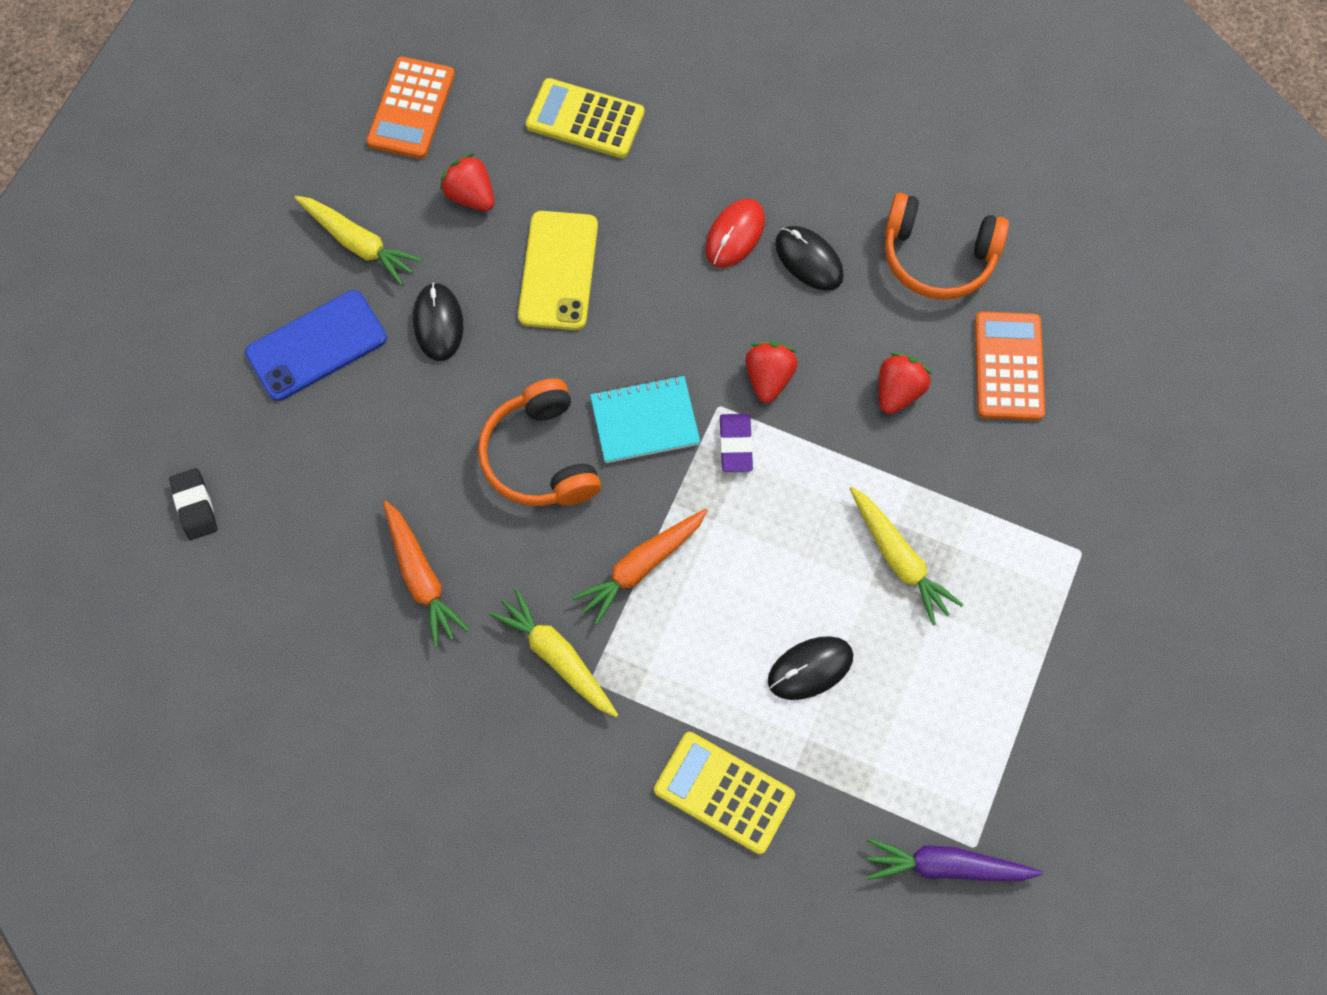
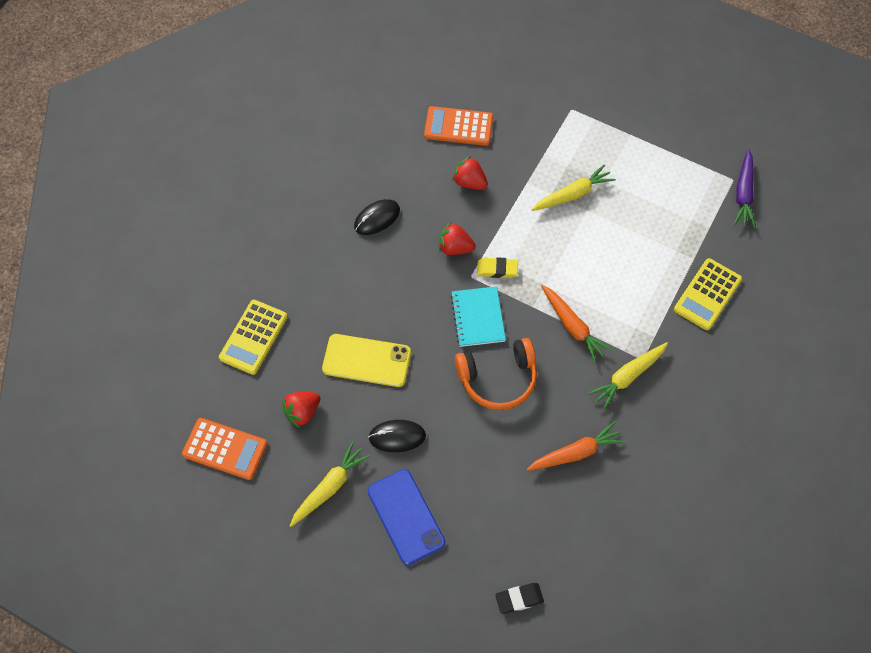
camera: 85 degrees left, 5 degrees down
red mouse [705,199,765,268] -> none
purple eraser [720,414,753,472] -> yellow eraser [477,257,518,278]
black mouse [768,636,854,700] -> none
orange headphones [885,193,1009,300] -> none

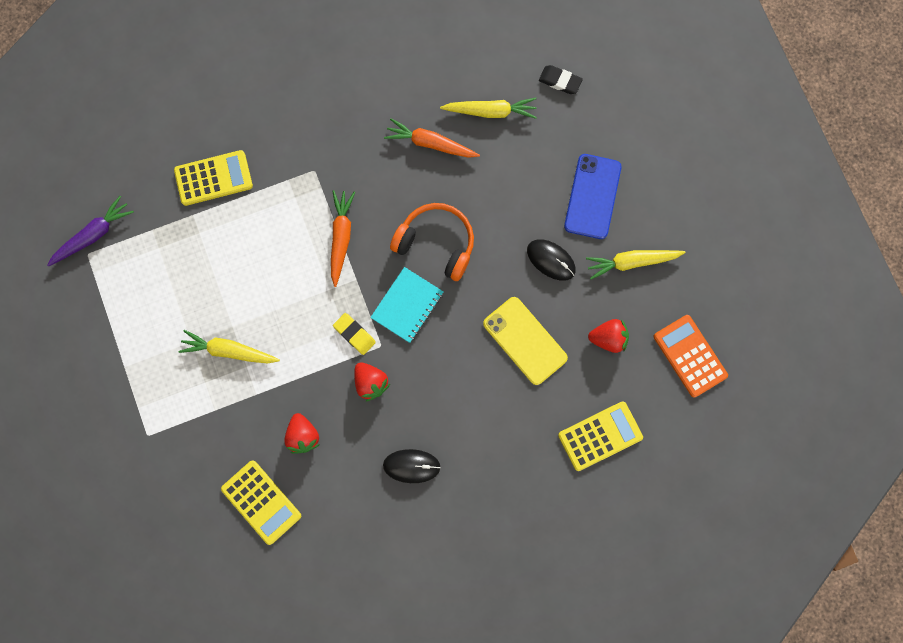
camera: 140 degrees left, 15 degrees up
orange calculator [424,106,493,146] -> yellow calculator [221,461,301,545]
yellow carrot [588,342,668,410] -> yellow carrot moved to [440,98,537,119]

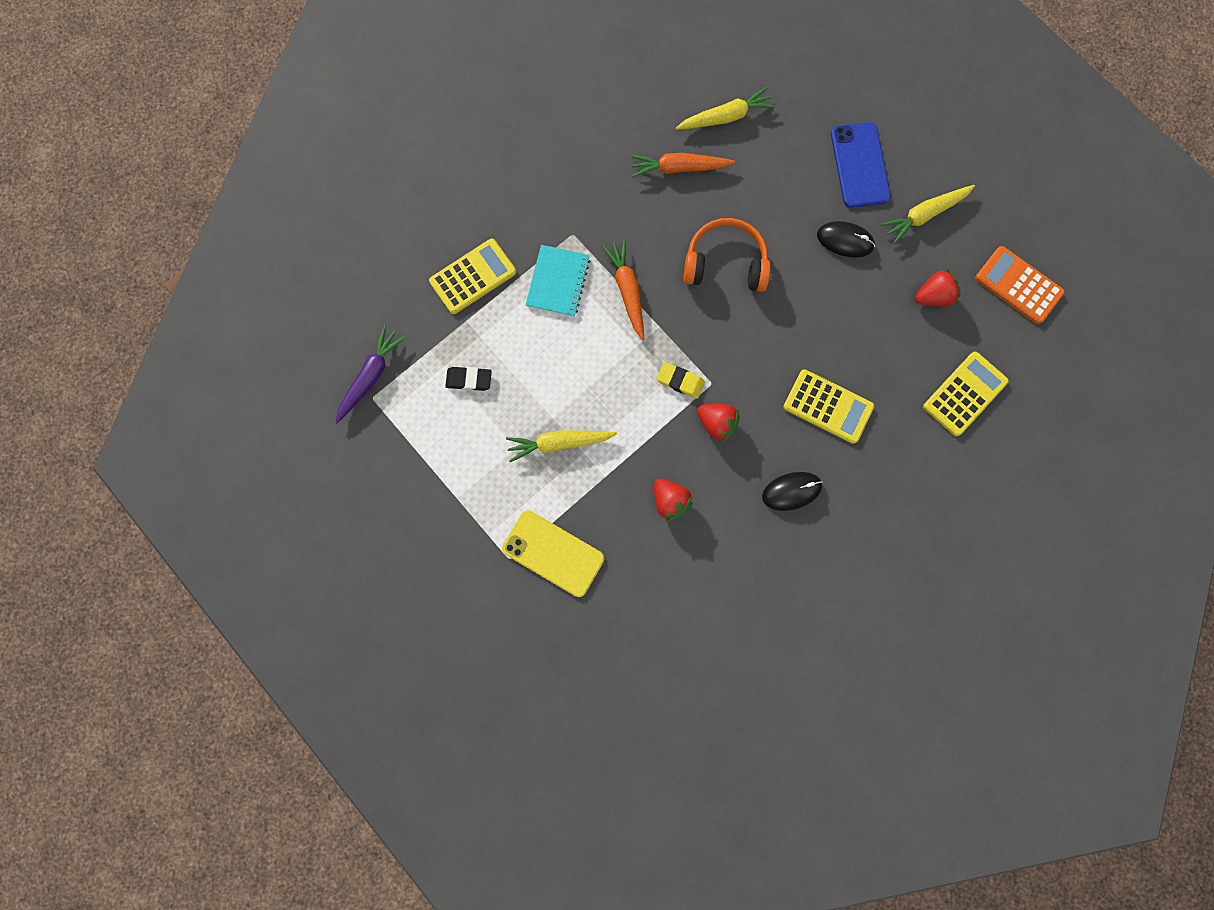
camera: 20 degrees left, 0 degrees up
yellow calculator [221,461,301,545] -> yellow calculator moved to [783,369,874,444]
turquoise notebook [370,267,444,343] -> turquoise notebook moved to [526,245,590,317]
yellow phone [483,297,568,385] -> yellow phone moved to [502,510,604,597]
black eraser [539,65,583,94] -> black eraser moved to [445,367,492,391]

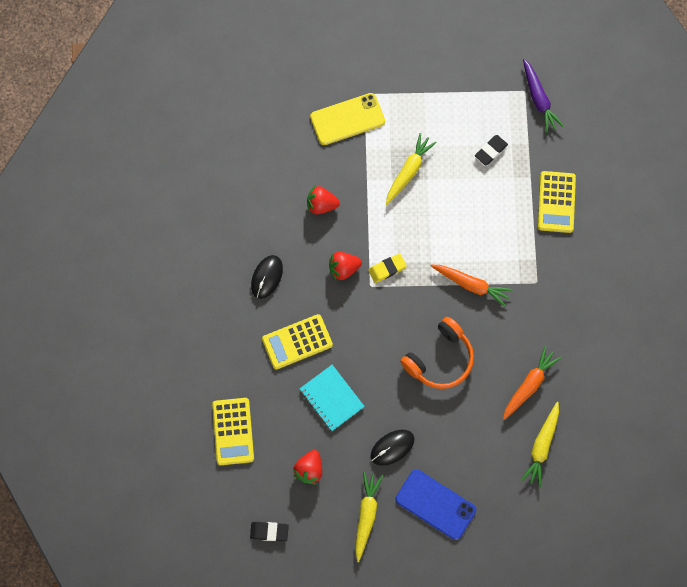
camera: 130 degrees right, 5 degrees down
turquoise notebook [526,245,590,317] -> turquoise notebook moved to [300,365,365,431]
orange calculator [975,246,1065,324] -> black eraser [250,522,289,542]

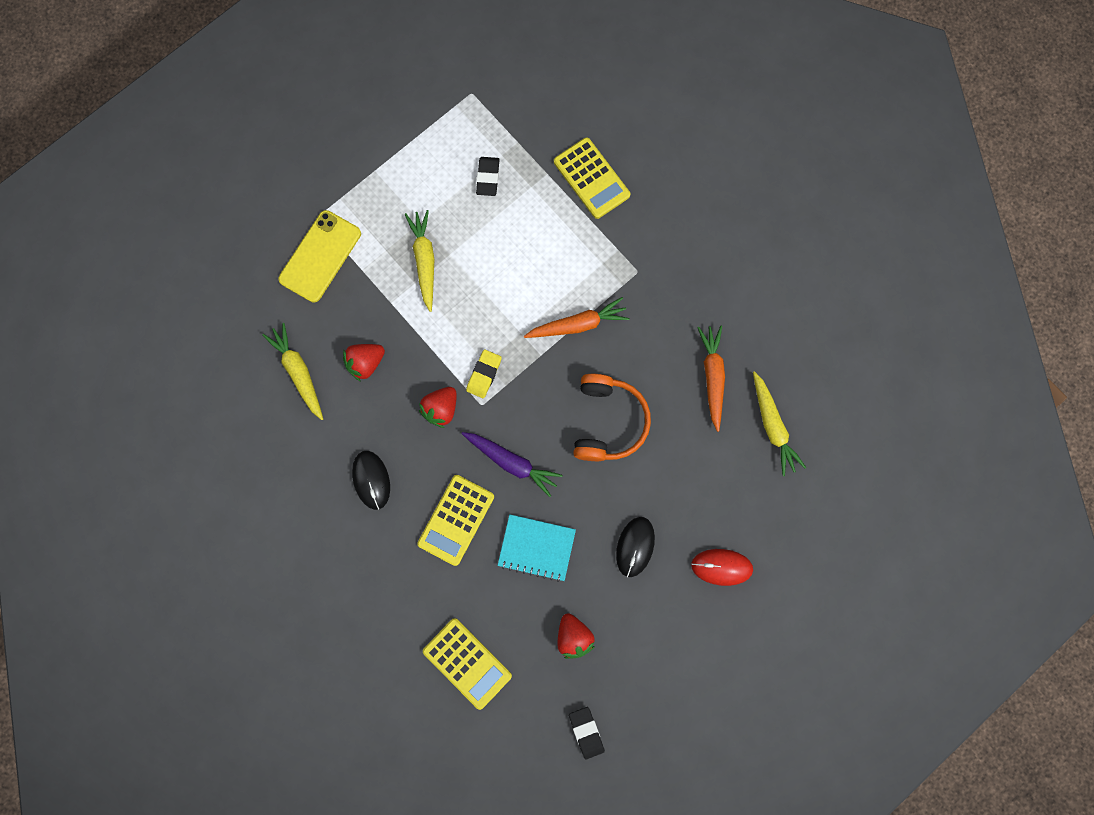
camera: 40 degrees left, 5 degrees up
black eraser [250,522,289,542] -> black eraser turned 75 degrees counterclockwise [569,707,605,759]
yellow carrot [355,472,384,562] -> yellow carrot moved to [262,323,323,420]
blue phone [396,469,476,540] -> red mouse [691,549,753,586]
purple carrot [523,59,564,133] -> purple carrot moved to [462,432,562,497]

